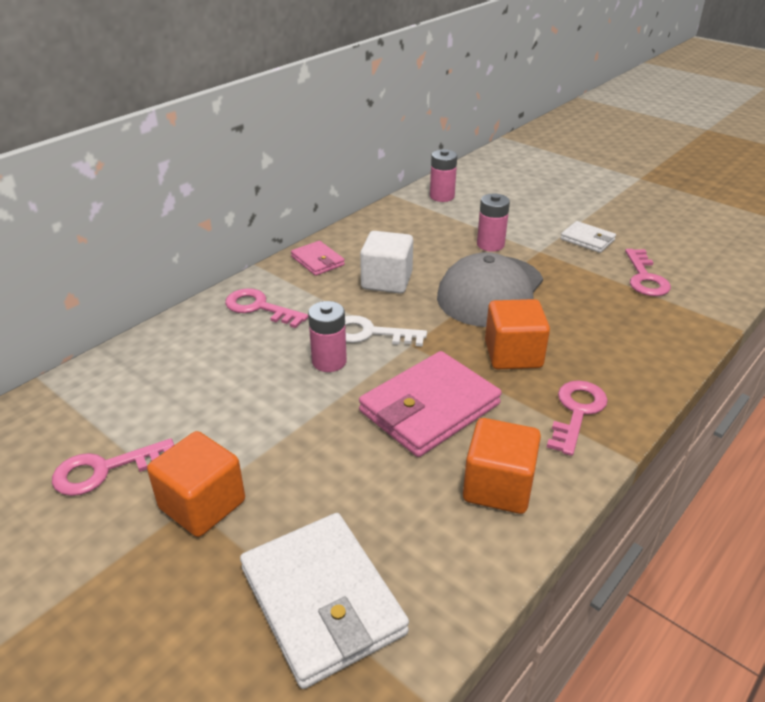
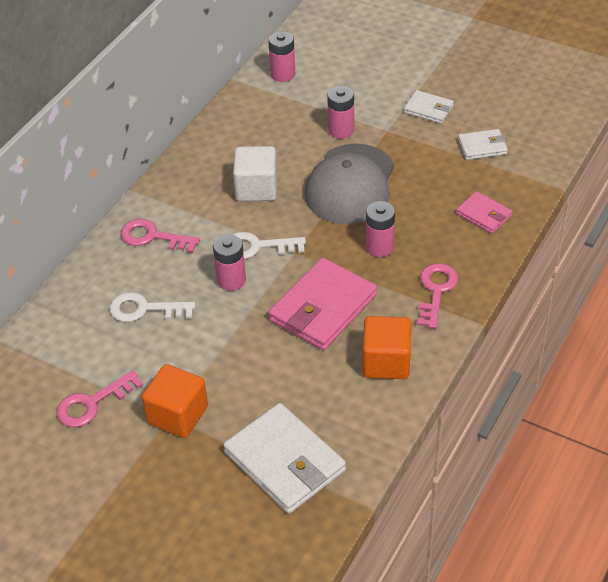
camera: 10 degrees left, 10 degrees up
pink wallet [291,241,345,276] -> pink wallet moved to [456,191,512,233]
orange cube [485,299,550,369] -> pink battery [366,201,395,257]
pink key [625,249,671,296] -> white wallet [458,129,508,160]
none -> white key [109,292,195,322]

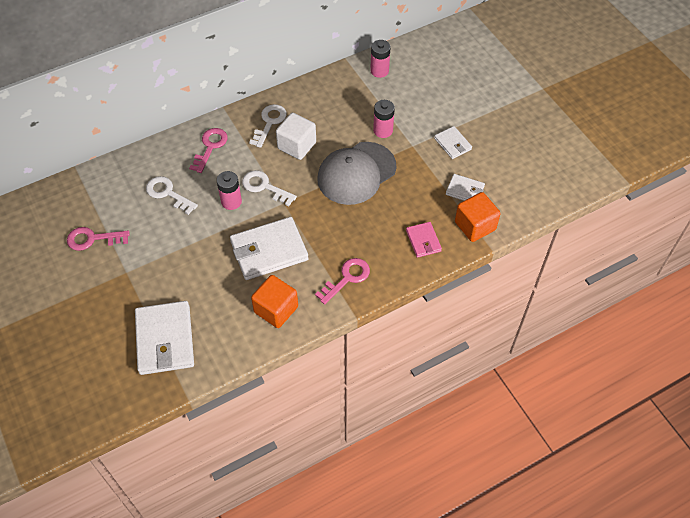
camera: 30 degrees right, 10 degrees up
pink key [120,219,200,253] -> pink key turned 60 degrees clockwise [189,128,228,173]
orange cube [142,364,208,438] -> orange cube moved to [455,192,501,242]
pink wallet [268,258,377,350] -> white wallet [230,217,309,280]
pink battery [366,201,395,257] -> none
none -> white key [249,104,287,148]

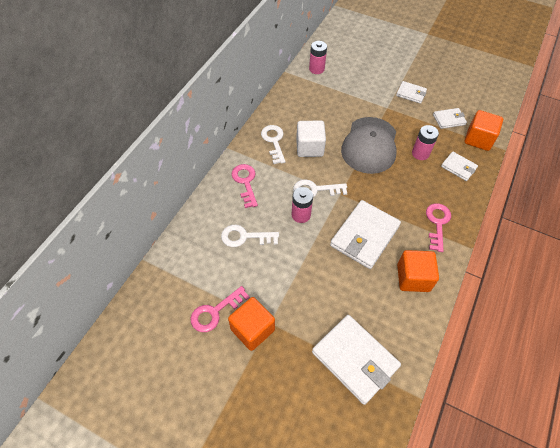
camera: 35 degrees left, 0 degrees up
pink battery [373,100,395,138] -> pink battery moved to [412,125,439,160]
pink wallet [406,222,442,258] -> white wallet [441,151,478,181]
none -> orange cube [228,297,275,351]

